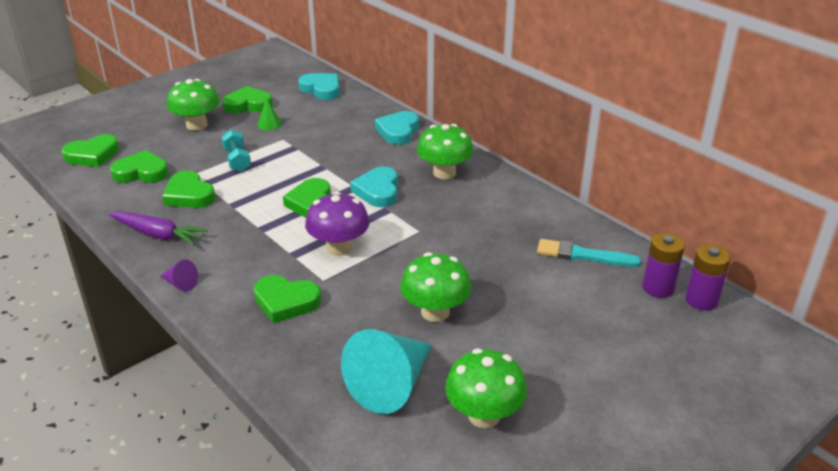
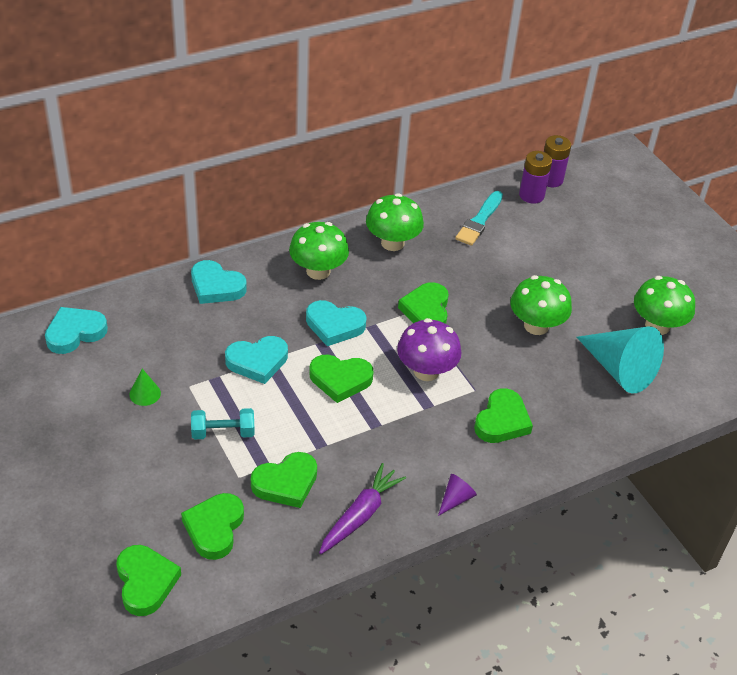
camera: 80 degrees left, 10 degrees up
green mushroom [167,79,219,131] -> green mushroom moved to [366,193,424,251]
green heart [222,86,273,114] -> green heart moved to [398,282,449,324]
none -> turquoise heart [225,336,288,384]

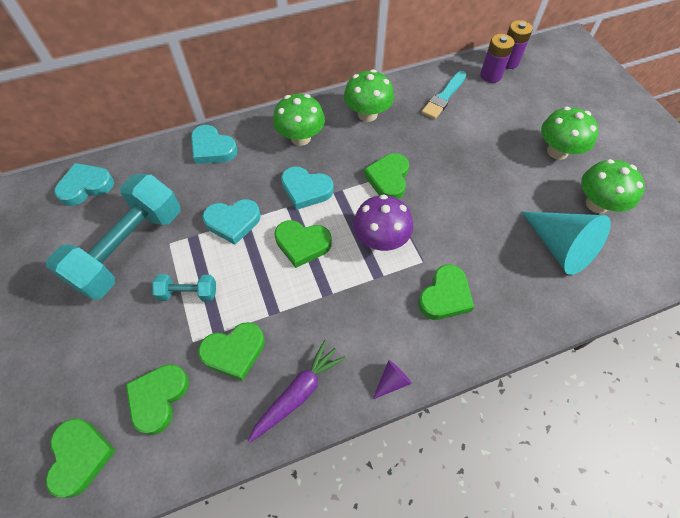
camera: 10 degrees right, 15 degrees up
green cone [129,369,161,406] -> turquoise dumbbell [46,174,180,300]
green mushroom [511,275,572,335] -> green mushroom moved to [541,107,599,160]

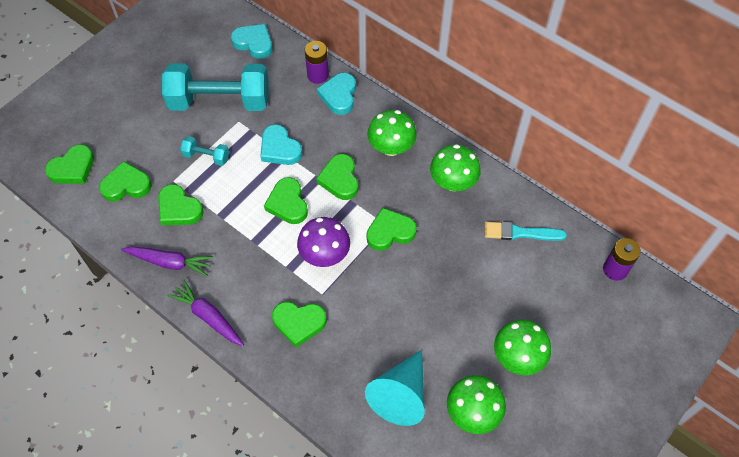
camera: 60 degrees right, 0 degrees up
turquoise dumbbell [152,274,216,302] -> turquoise dumbbell turned 45 degrees counterclockwise [180,136,229,166]
turquoise heart [281,166,333,210] -> green heart [316,154,358,200]
purple cone [372,360,412,400] -> purple carrot [167,279,244,346]
purple battery [480,34,514,83] -> purple battery moved to [305,41,329,84]

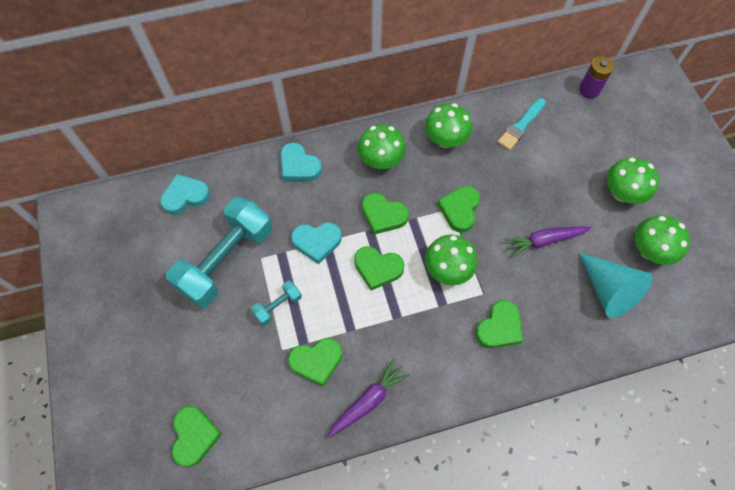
camera: 55 degrees left, 5 degrees up
green heart [99,161,152,202] -> none
purple carrot [167,279,244,346] -> purple carrot moved to [504,226,591,258]
purple mushroom [297,217,350,267] -> green mushroom [425,234,477,285]
purple battery [305,41,329,84] -> none

